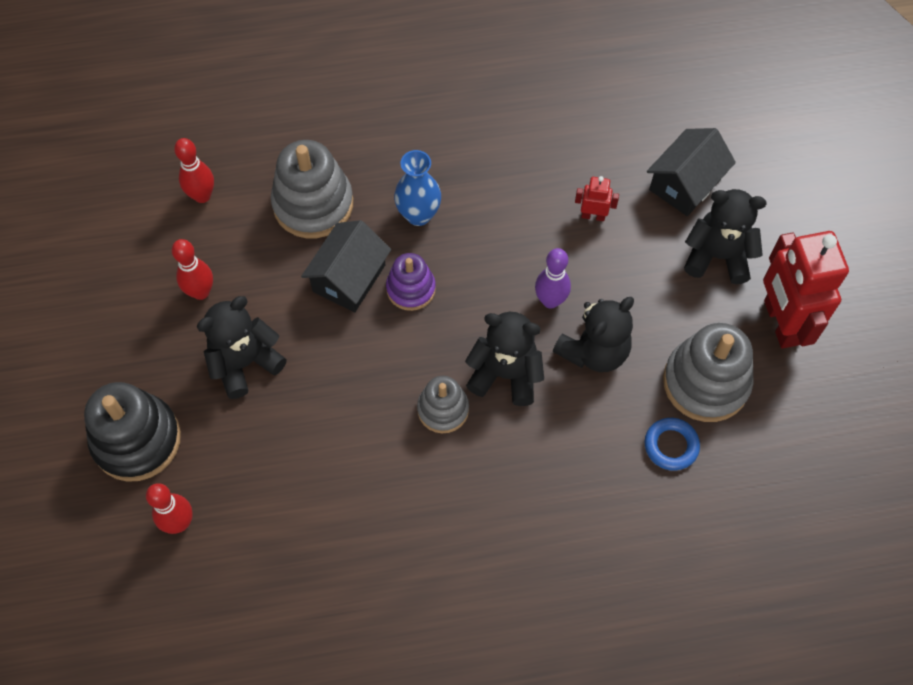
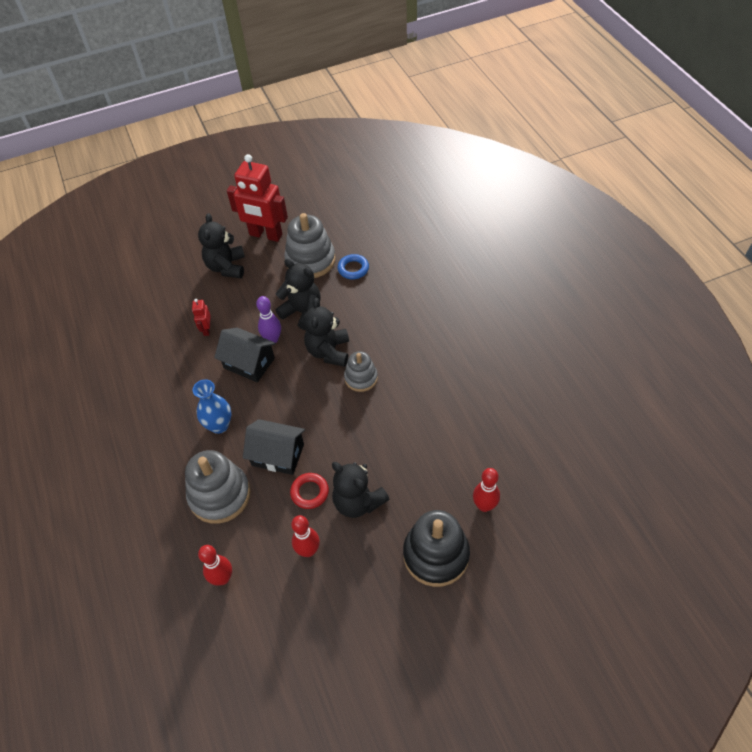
camera: 100 degrees left, 10 degrees down
purple stacking toy [386,253,436,311] -> none
black house [647,128,736,216] -> black house moved to [214,328,276,382]
red robot [763,231,849,348] -> red robot turned 45 degrees clockwise [227,154,288,242]
none -> red ring [290,473,329,509]

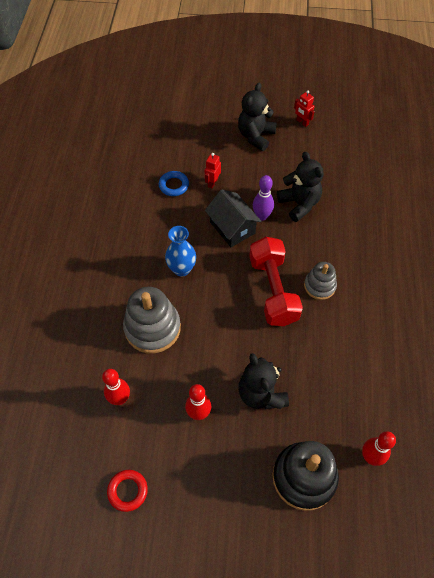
camera: 25 degrees right, 5 degrees up
red robot [227,154,288,242] -> red robot [294,90,315,127], size x0.44
black house [243,419,305,475] -> none
grey stacking toy [284,213,336,278] -> none
red ring [290,473,329,509] -> red ring moved to [107,470,148,512]
black teddy bear [304,298,349,367] -> none
blue ring [338,254,369,280] -> blue ring moved to [159,171,189,196]
none -> red dumbbell [249,237,303,326]

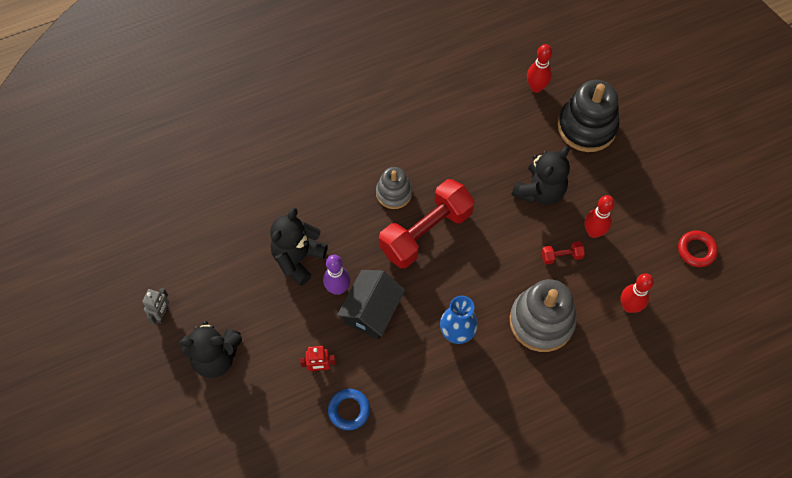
camera: 120 degrees left, 5 degrees up
red robot [294,90,315,127] -> grey robot [142,288,169,324]
none -> red dumbbell [542,241,585,264]

